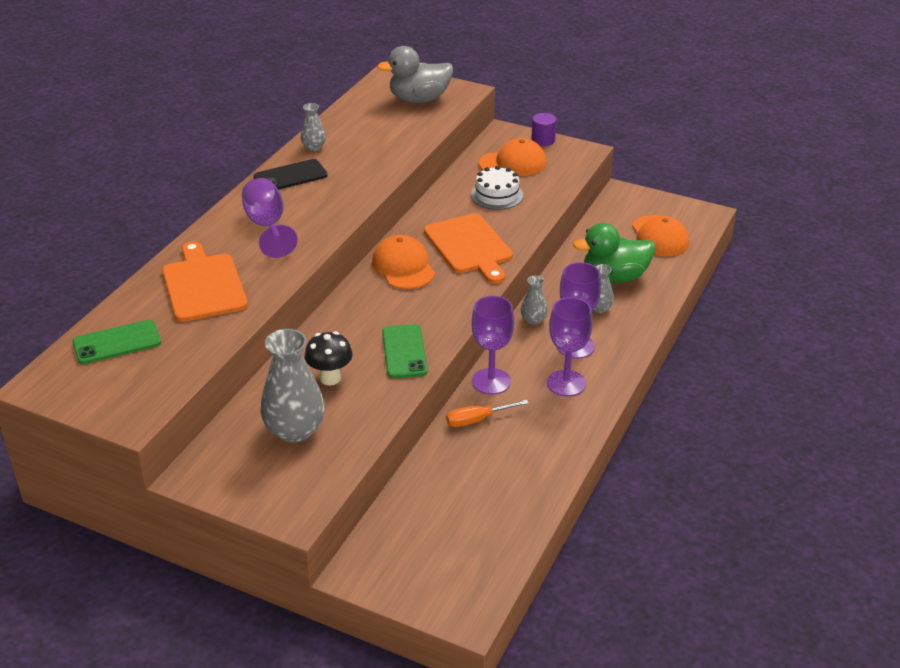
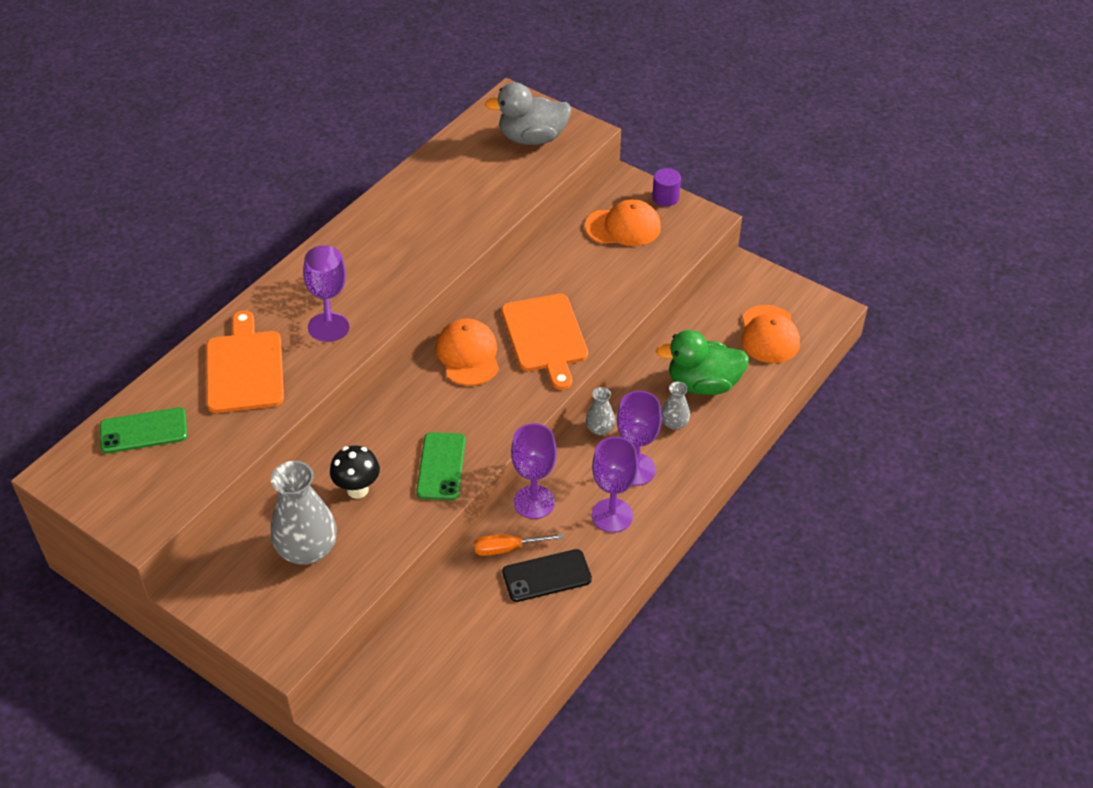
camera: 10 degrees right, 10 degrees up
black phone [253,159,328,190] -> black phone moved to [502,549,592,602]
grey vase [301,103,326,151] -> none
white cake [471,166,523,210] -> none

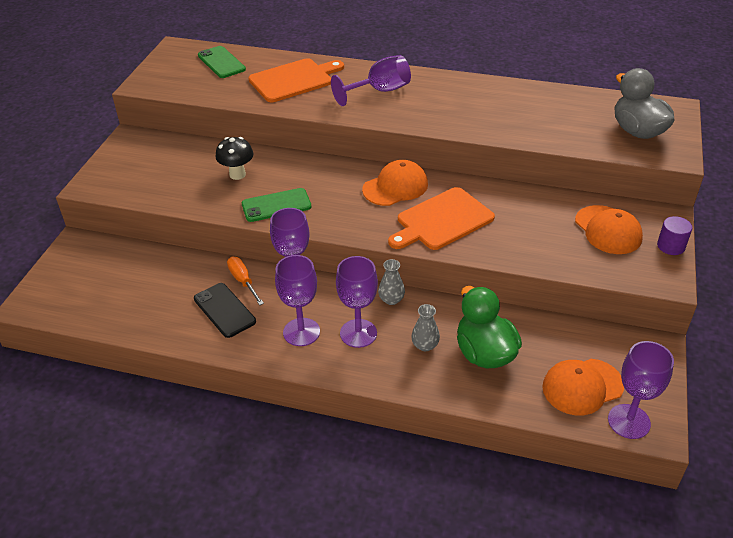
camera: 70 degrees right, 5 degrees down
grey vase [271,461,337,565] -> none
none -> purple goblet [608,341,674,439]

